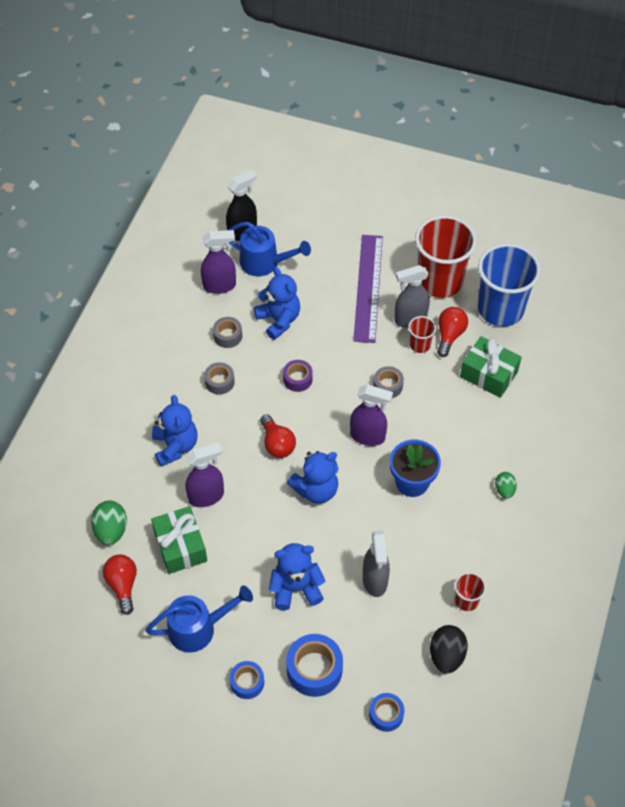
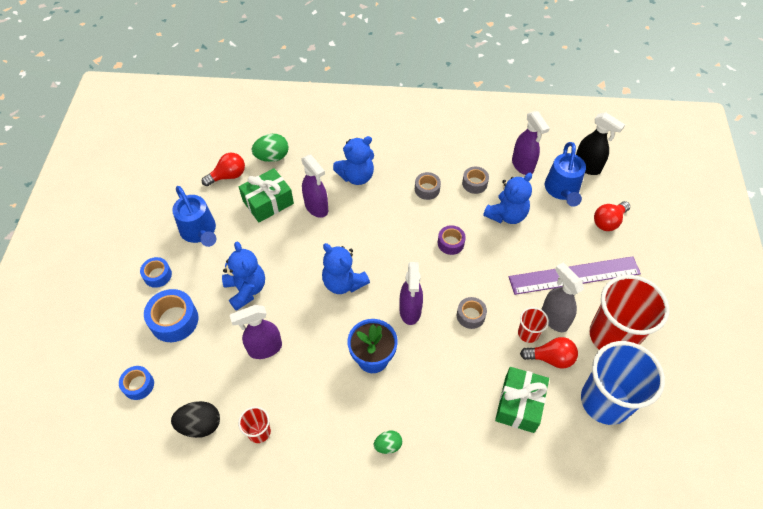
camera: 75 degrees right, 0 degrees up
red light bulb [260,414,296,458] -> red light bulb moved to [594,201,630,231]
grey spray bottle [363,530,390,597] -> purple spray bottle [230,305,282,359]

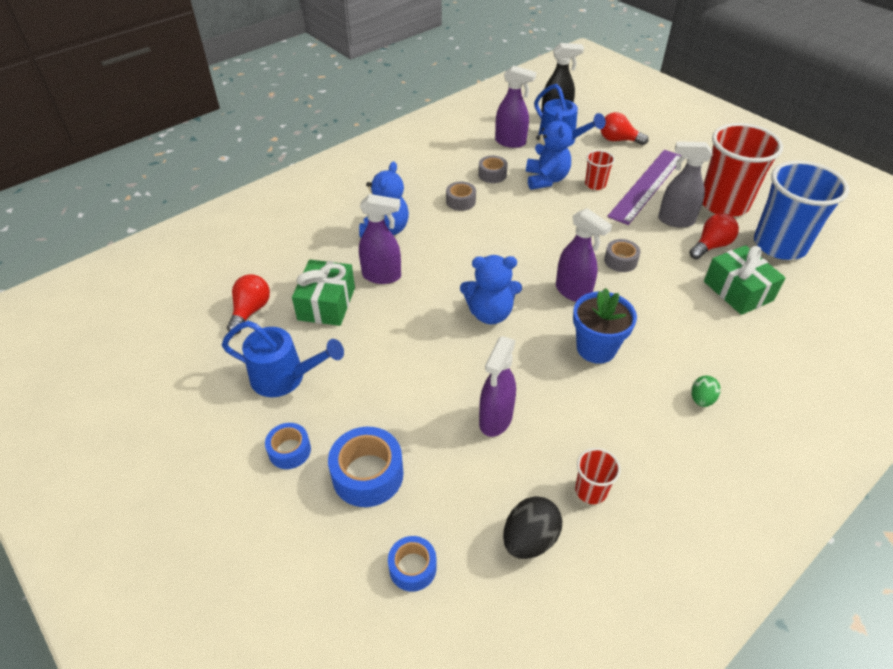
camera: 45 degrees left, 10 degrees down
blue teddy bear [222,242,265,311] -> none
green egg [252,134,289,162] -> none
purple tape [438,225,466,255] -> none
red cup [518,307,549,343] -> red cup moved to [585,150,615,190]
red light bulb [594,201,630,231] -> red light bulb turned 105 degrees clockwise [600,112,649,145]

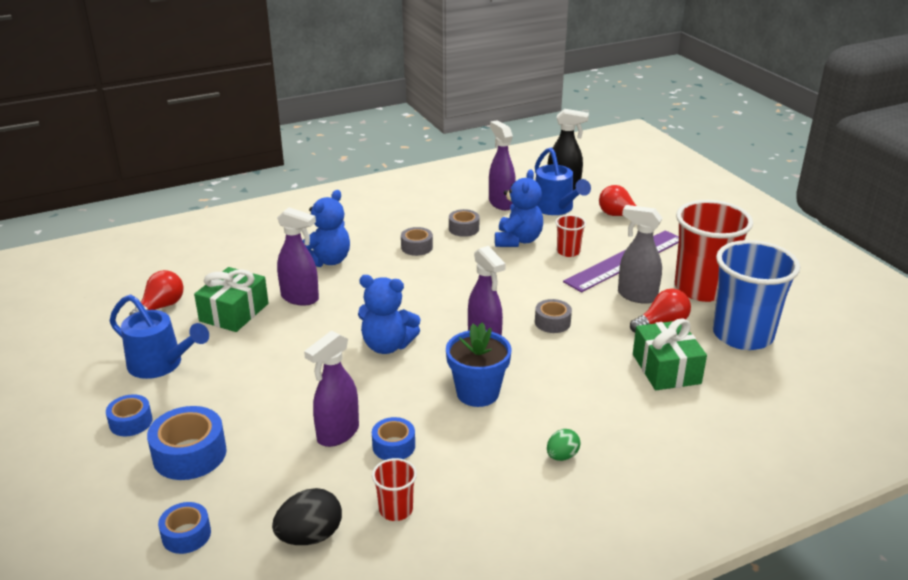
camera: 15 degrees right, 15 degrees down
purple spray bottle [495,65,536,148] -> purple spray bottle turned 150 degrees counterclockwise [489,120,516,210]
none -> blue tape [372,417,415,460]

